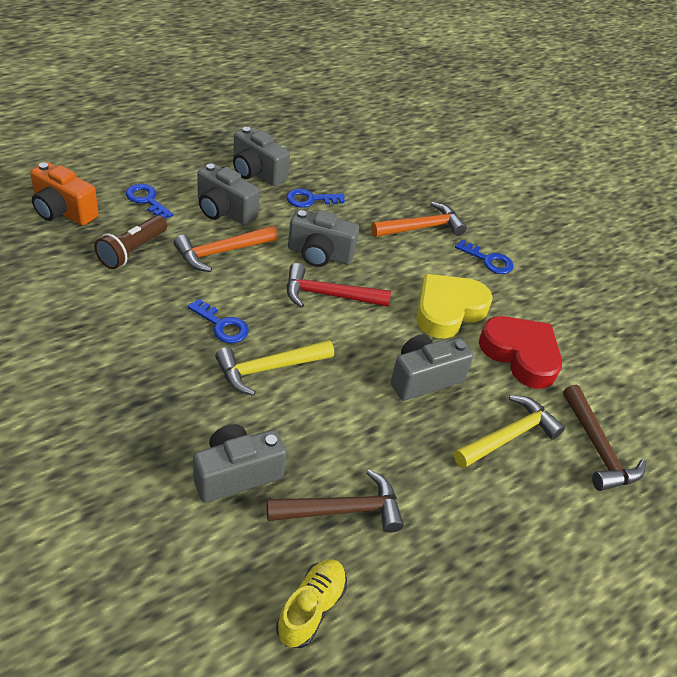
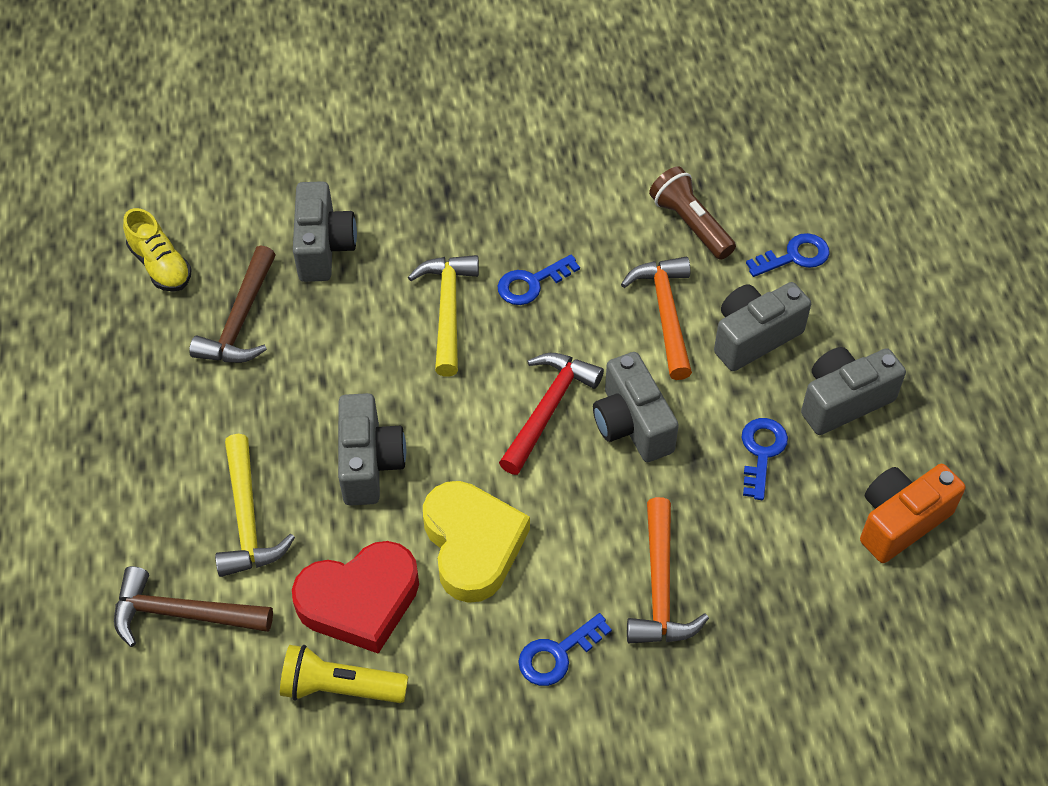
camera: 120 degrees right, 10 degrees up
orange camera [30,162,99,226] -> orange camera moved to [860,464,965,563]
grey camera [288,209,359,267] -> grey camera turned 60 degrees counterclockwise [593,352,679,462]
none -> yellow flashlight [280,645,408,703]

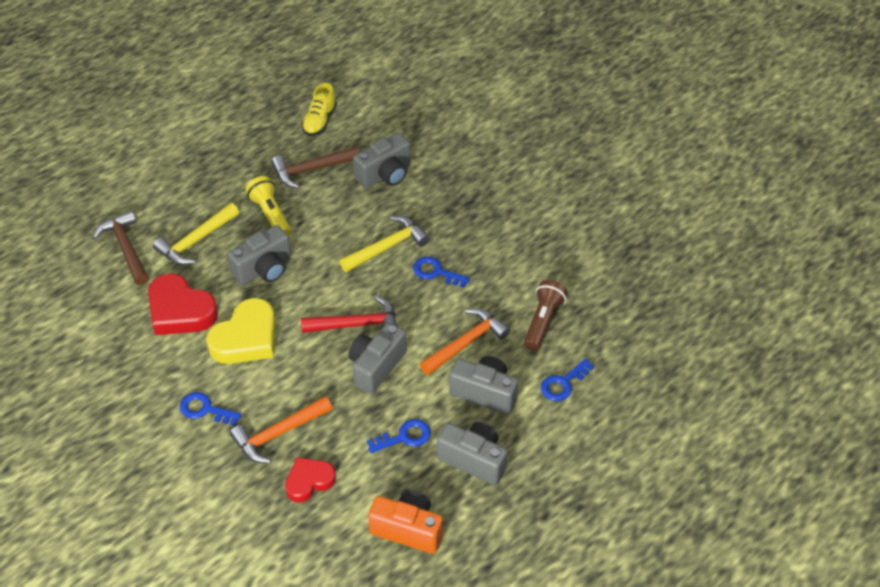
camera: 55 degrees right, 5 degrees down
yellow flashlight [280,645,408,703] -> yellow flashlight moved to [245,176,291,236]
blue key [746,233,830,277] -> blue key turned 105 degrees clockwise [541,358,594,401]
none -> red heart [285,457,336,502]

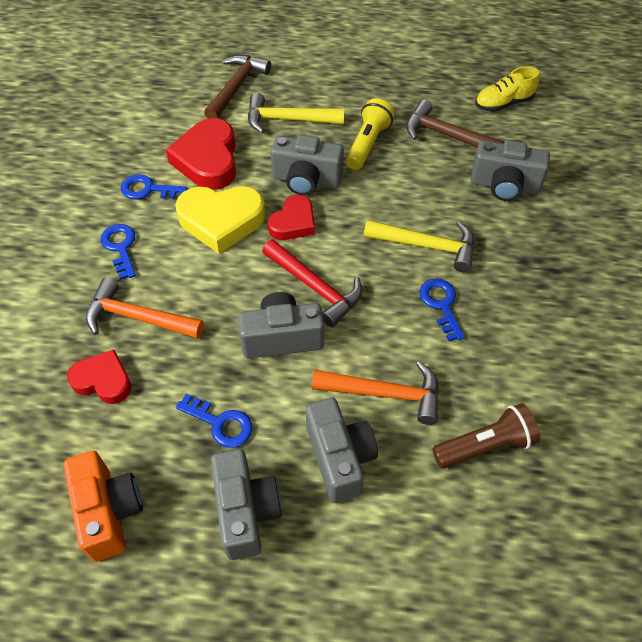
camera: 50 degrees right, 5 degrees up
blue key [541,358,594,401] -> blue key moved to [121,174,188,199]
none -> red heart [268,195,315,240]

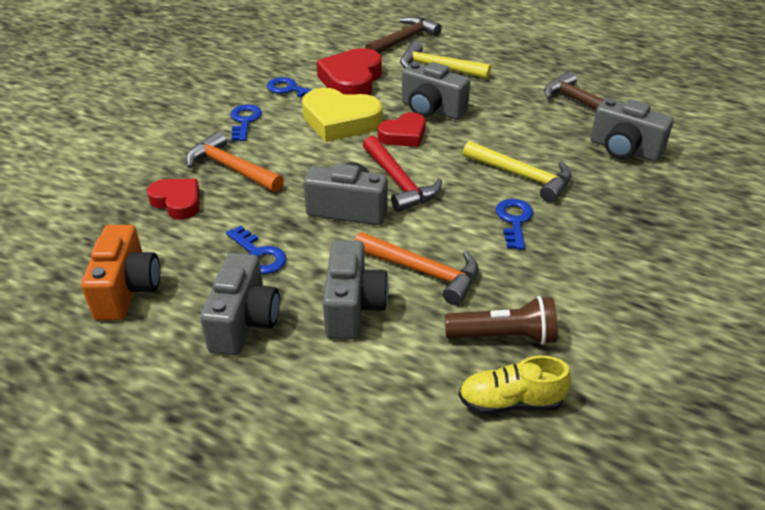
camera: 20 degrees right, 15 degrees down
yellow flashlight [346,98,395,170] -> none
yellow shoe [475,66,540,112] -> yellow shoe moved to [459,356,571,415]

